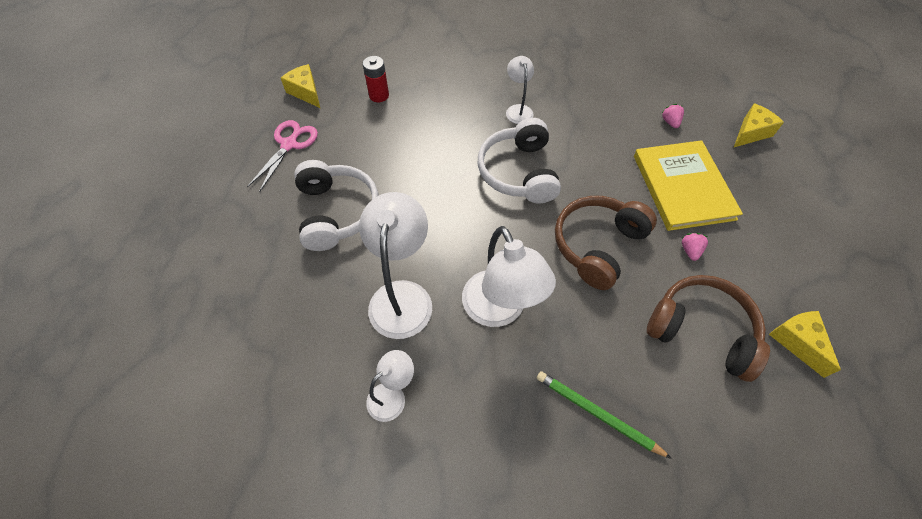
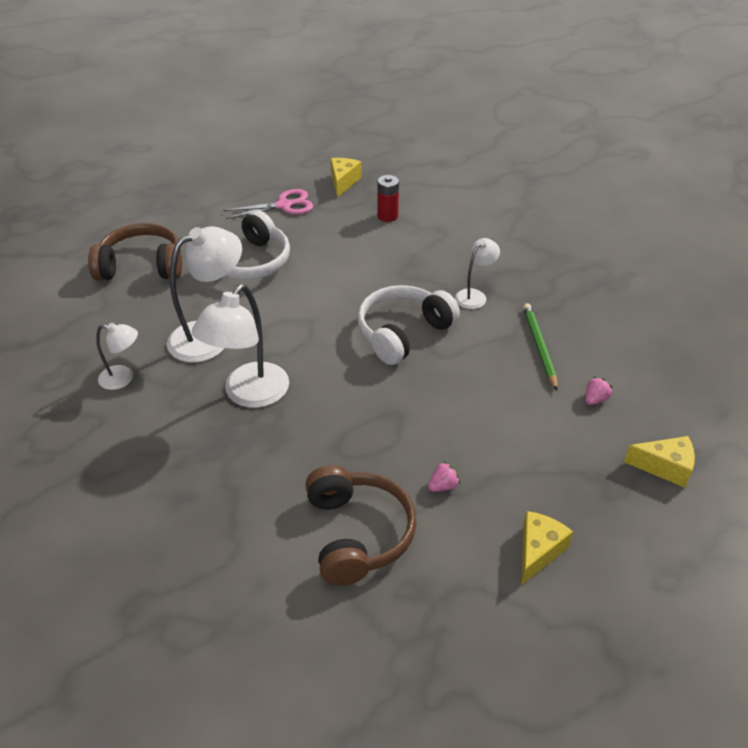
camera: 50 degrees right, 15 degrees down
green pencil [537,371,672,459] -> green pencil moved to [523,303,558,390]
brown headphones [555,196,657,290] -> brown headphones moved to [88,223,182,280]
yellow book [634,140,743,231] -> none
yellow cheese [769,311,841,378] -> yellow cheese moved to [521,511,573,585]

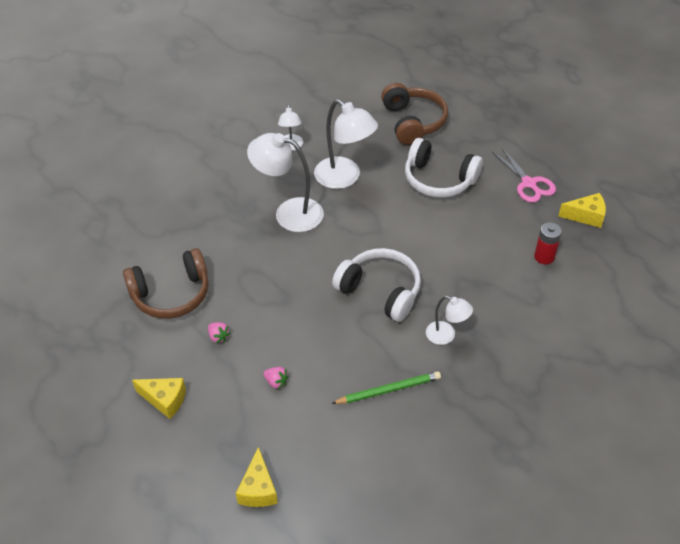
camera: 80 degrees right, 5 degrees up
pink strawberry [586,377,613,405] -> pink strawberry moved to [263,367,289,389]

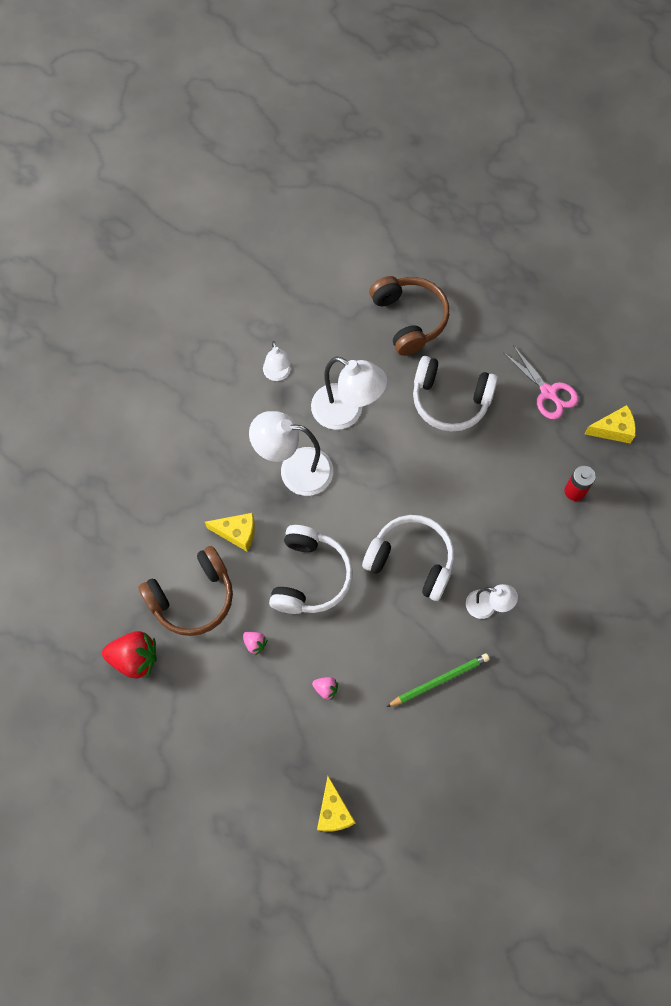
camera: 10 degrees left, 20 degrees up
yellow cheese [132,378,186,419] -> yellow cheese moved to [205,513,255,552]
none -> red strawberry [102,631,157,679]
none -> white headphones [269,525,353,614]

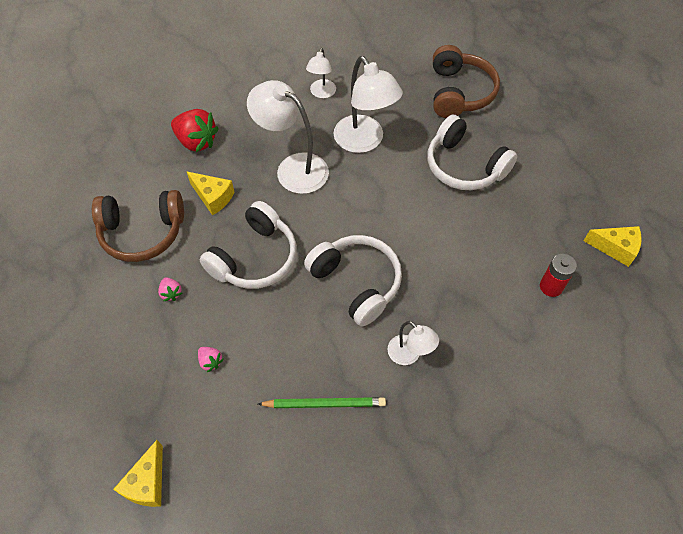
camera: 25 degrees right, 10 degrees down
red strawberry [102,631,157,679] -> red strawberry moved to [171,109,219,152]
pink scissors [504,345,578,419] -> none

